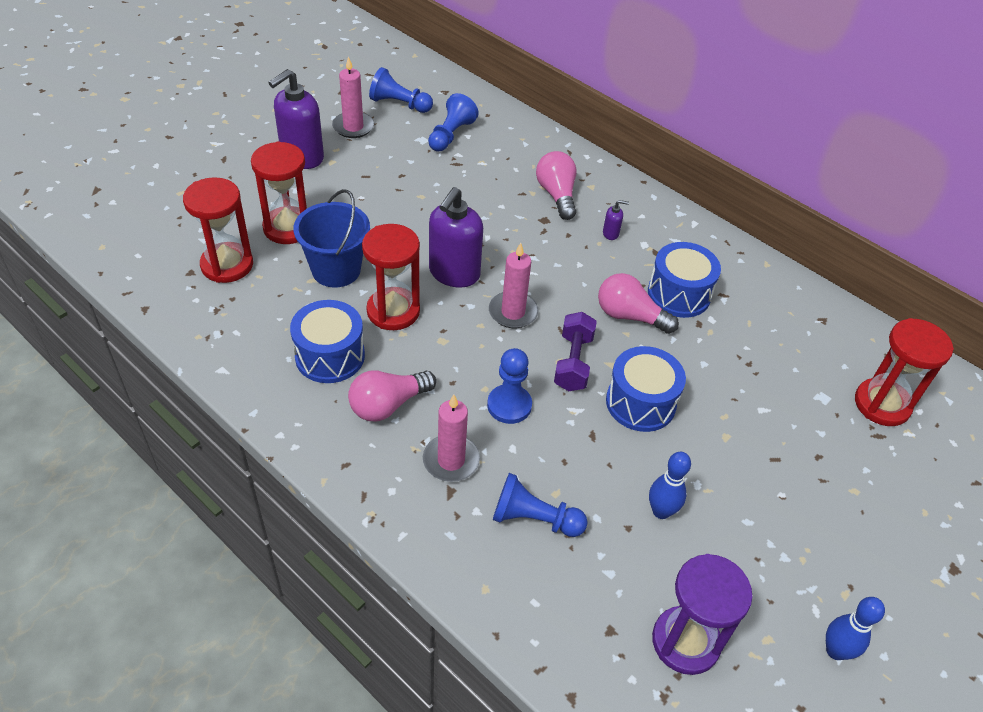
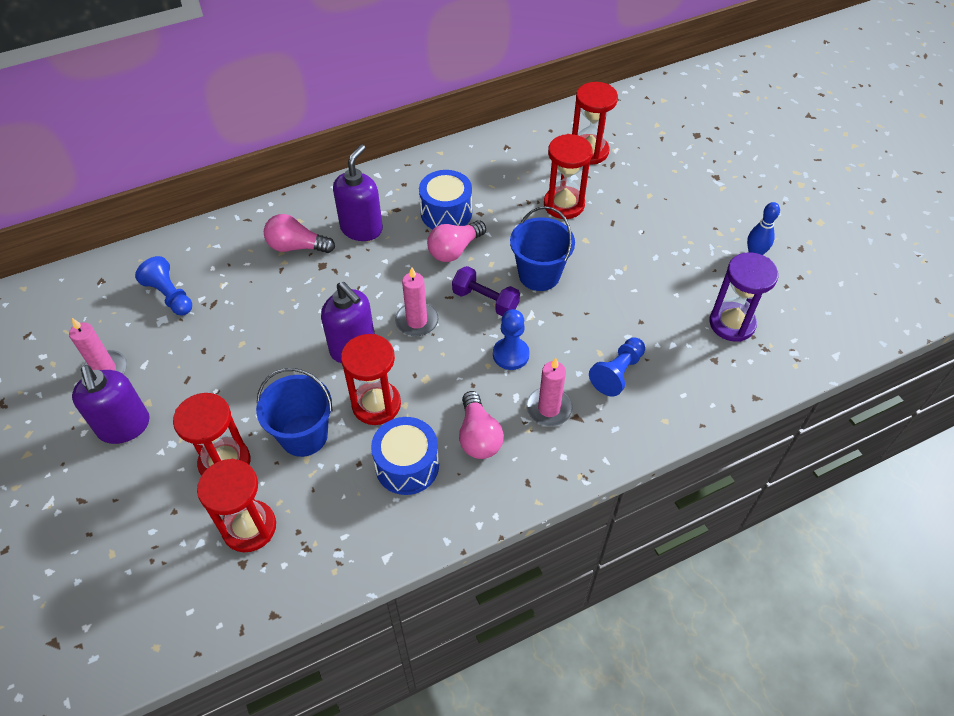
camera: 65 degrees left, 5 degrees up
blue pawn [369,67,433,113] -> none
purple soap dispenser [603,200,629,240] -> purple soap dispenser [333,145,383,241], size x2.44
blue drum [606,346,686,432] -> blue bucket [510,206,575,291]
blue bowling pin [649,452,691,519] -> none
none -> red hourglass [544,134,592,219]

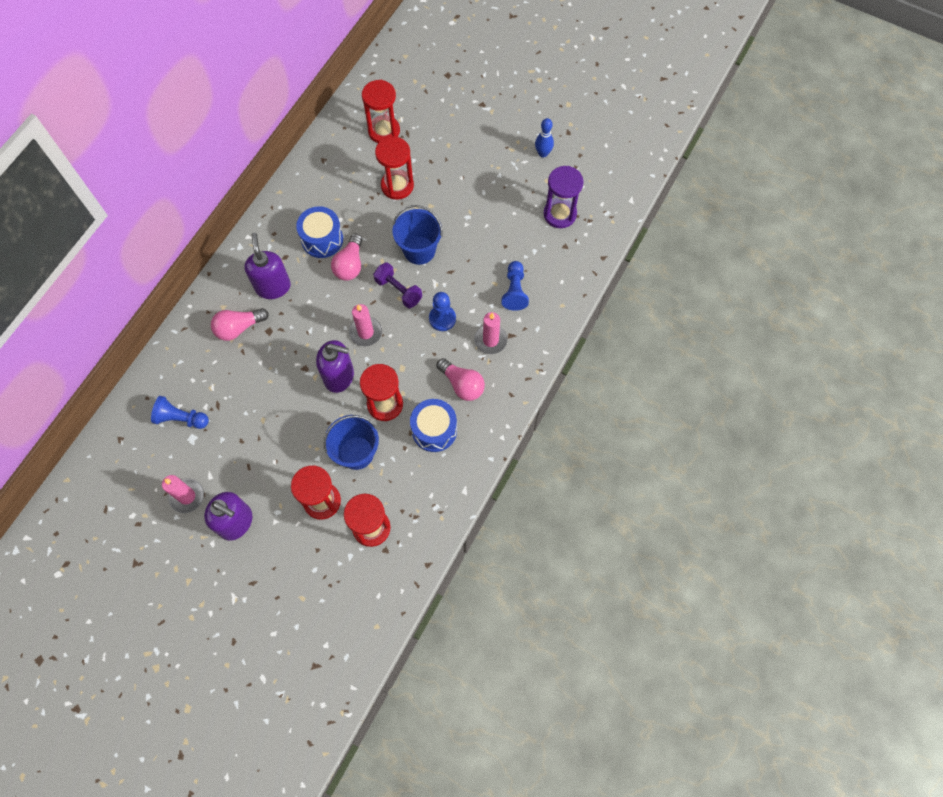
camera: 35 degrees left, 15 degrees up
purple dumbbell [452,266,520,316] -> purple dumbbell turned 45 degrees clockwise [373,262,422,308]

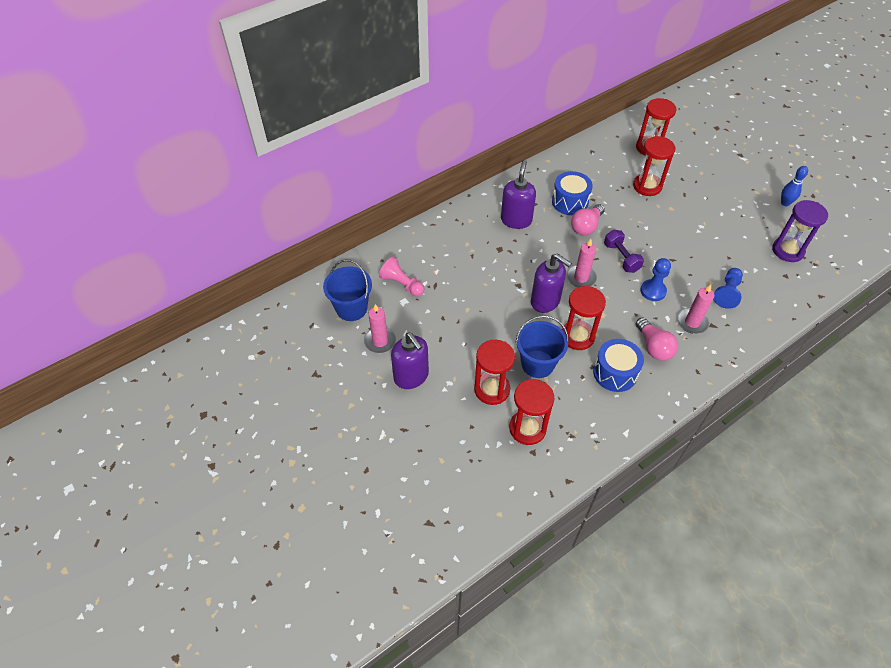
camera: 25 degrees right, 15 degrees down
blue pawn [151,396,209,429] -> pink pawn [379,257,424,296]
pink light bulb [211,308,269,341] -> none
blue bucket [393,205,442,265] -> blue bucket moved to [323,259,372,321]

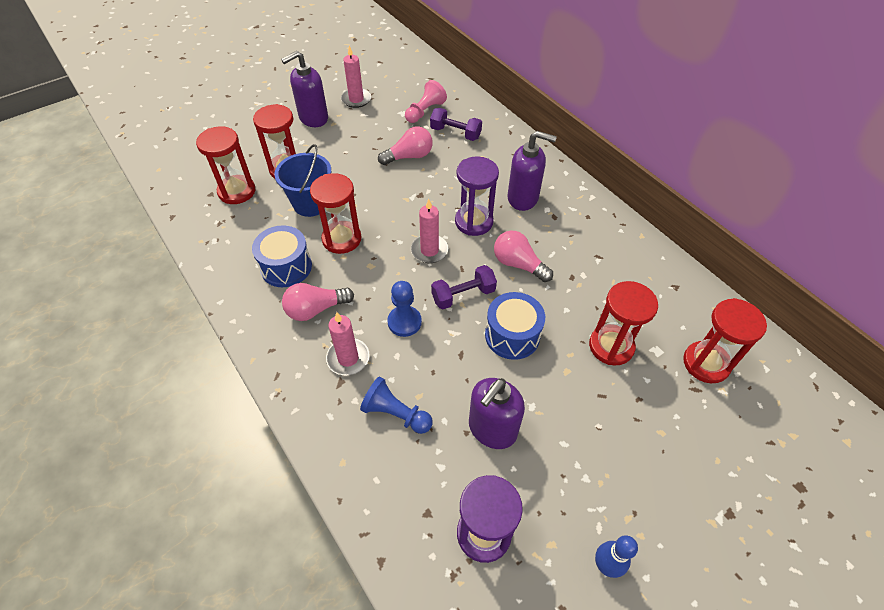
camera: 90 degrees right, 0 degrees up
blue bucket [323,259,372,321] -> none
purple soap dispenser [531,253,572,313] -> purple soap dispenser moved to [469,378,525,449]
blue drum [552,171,593,215] -> blue drum moved to [485,292,545,360]
none -> pink light bulb [378,126,433,165]
none -> purple dumbbell [430,108,482,141]
none -> purple hourglass [455,156,499,236]

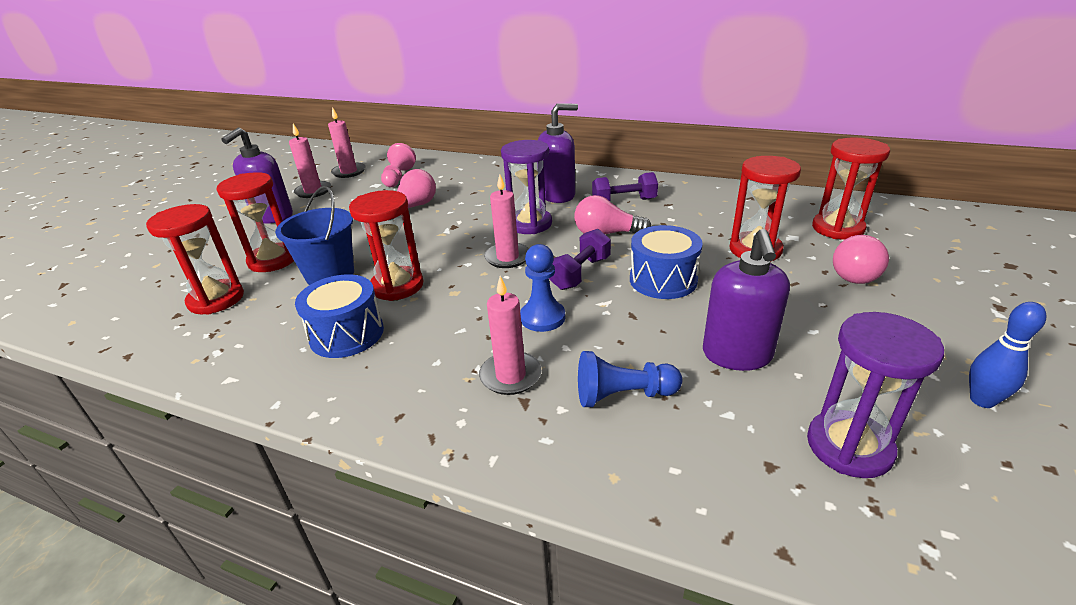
camera: 30 degrees left, 20 degrees down
pink light bulb [282,283,354,321] -> pink light bulb moved to [833,235,889,284]
purple dumbbell [430,108,482,141] -> purple dumbbell moved to [592,172,658,201]
none -> pink candle [328,107,365,178]

